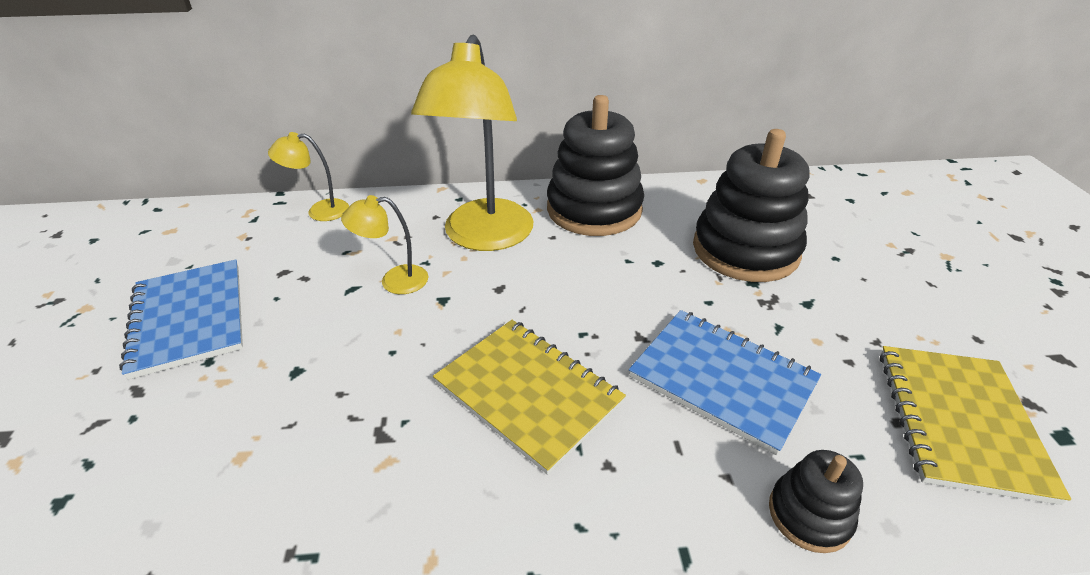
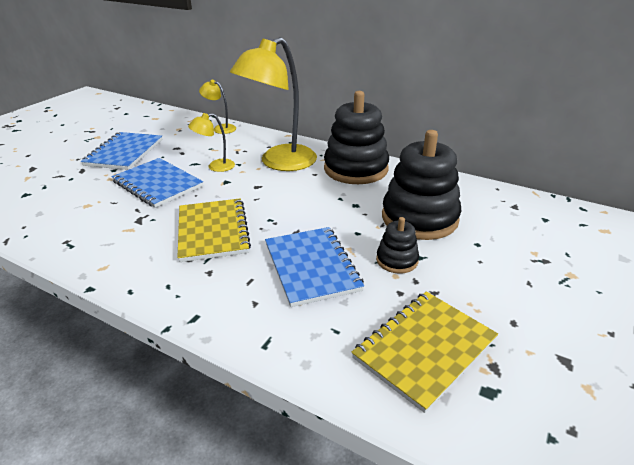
camera: 35 degrees right, 5 degrees down
yellow lamp [341,195,429,294] -> yellow lamp turned 45 degrees counterclockwise [188,113,235,172]
black stacking toy [769,450,863,553] -> black stacking toy moved to [376,217,419,274]
none -> blue notebook [111,158,203,208]

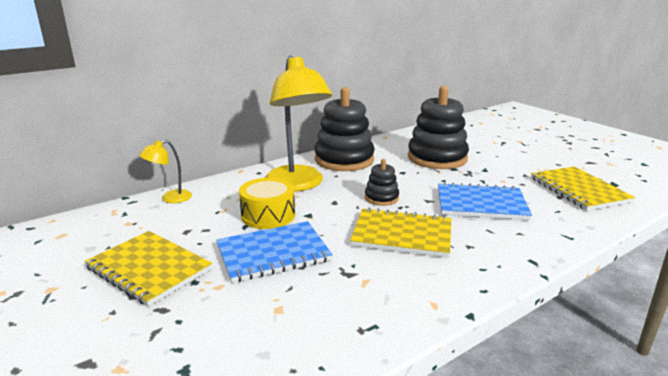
camera: 65 degrees left, 10 degrees down
blue notebook [81,132,162,170] -> yellow notebook [84,231,212,306]
yellow lamp [188,113,235,172] -> yellow drum [239,178,295,229]
black stacking toy [376,217,419,274] -> black stacking toy moved to [365,159,399,206]

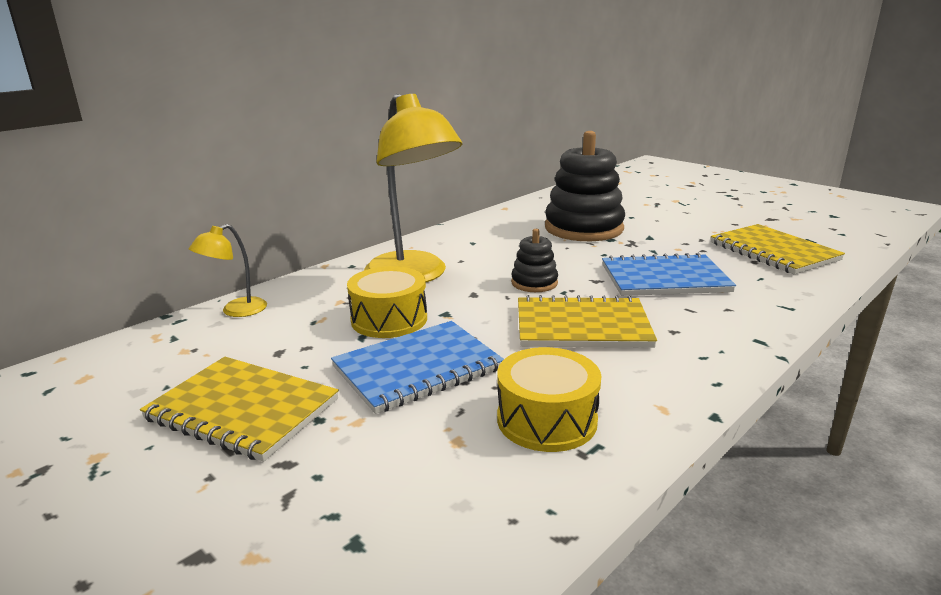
camera: 10 degrees left, 0 degrees up
black stacking toy [315,87,375,171] -> none
none -> yellow drum [497,347,601,452]

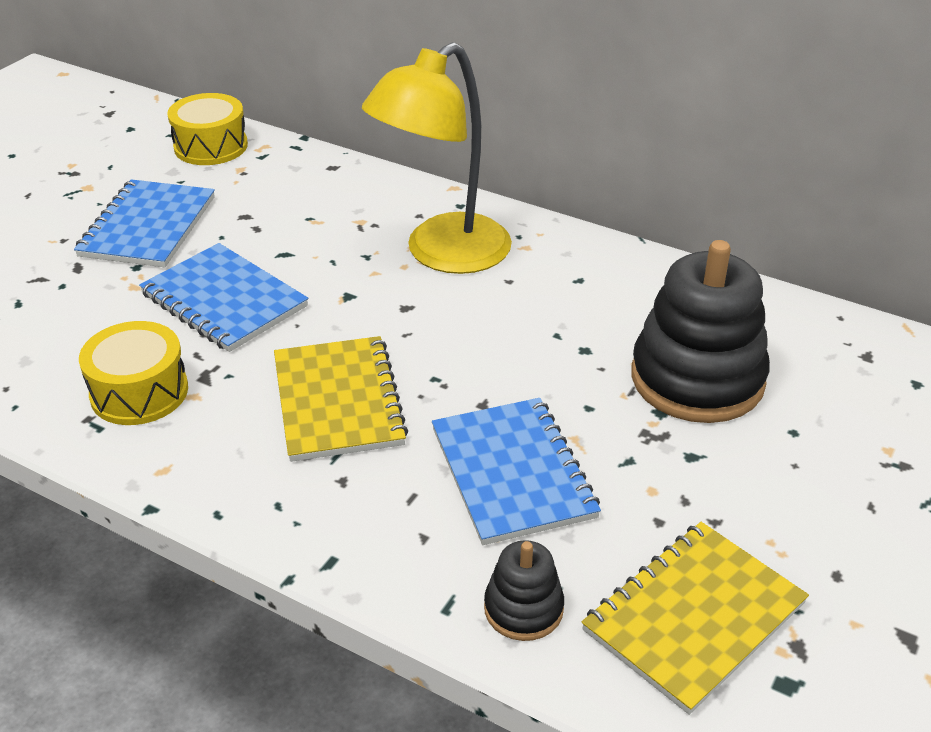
camera: 75 degrees right, 15 degrees up
yellow notebook [140,357,339,462] -> blue notebook [74,179,215,267]
yellow lamp [189,224,267,317] -> none
yellow drum [347,266,427,338] -> yellow drum moved to [167,93,248,165]
black stacking toy [511,229,558,292] -> black stacking toy moved to [484,540,564,641]

